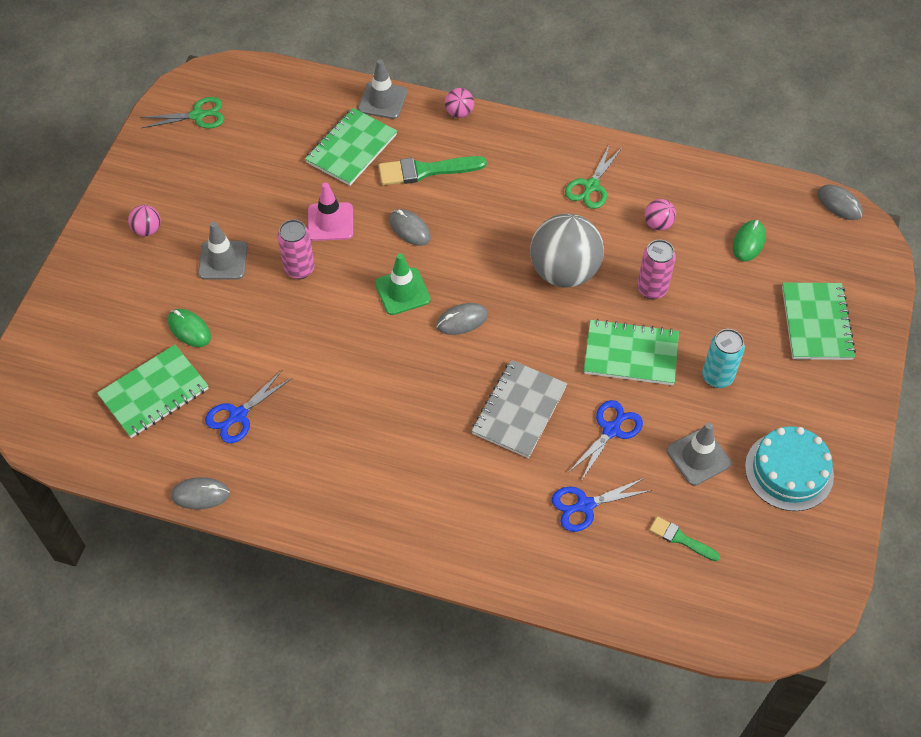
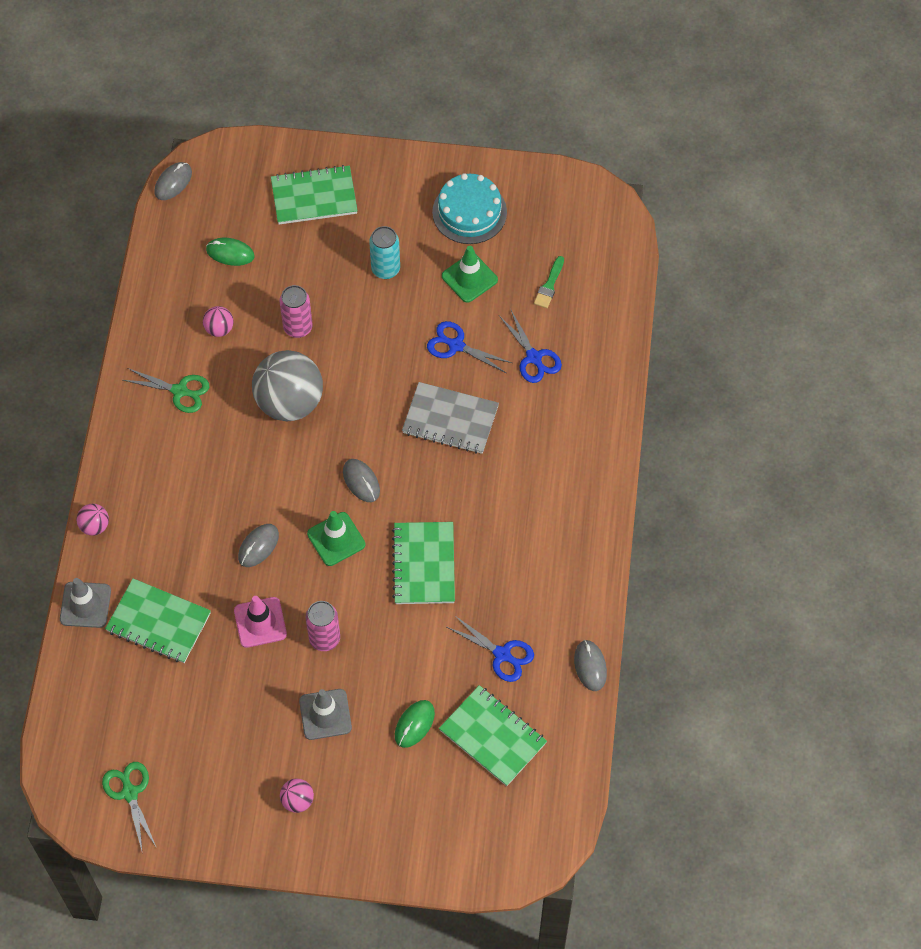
camera: 100 degrees left, 5 degrees up
green brush [378,156,487,185] -> none
green notebook [584,319,679,385] -> green notebook moved to [392,522,455,604]
grey traffic cone [667,423,731,486] -> green traffic cone [442,246,498,303]

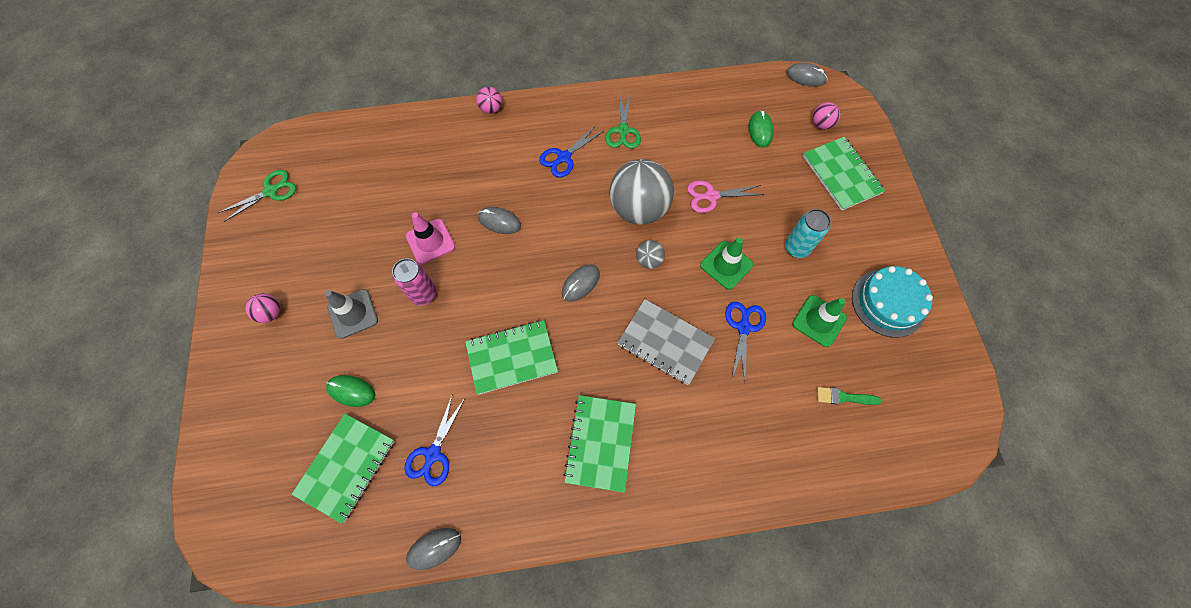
camera: 75 degrees right, 5 degrees up
grey traffic cone [60,578,111,628] -> none
green notebook [105,578,211,663] -> green notebook moved to [563,395,636,493]
pink ball [203,306,233,337] -> pink ball moved to [813,102,841,129]
pink can [280,285,312,338] -> pink scissors [687,180,764,213]
green traffic cone [307,511,365,566] -> green traffic cone moved to [700,238,753,290]
grey notebook [402,382,499,454] -> grey notebook turned 60 degrees counterclockwise [617,299,715,385]
blue scissors [499,310,562,383] -> blue scissors moved to [539,125,604,177]
none -> grey ball [636,240,665,269]

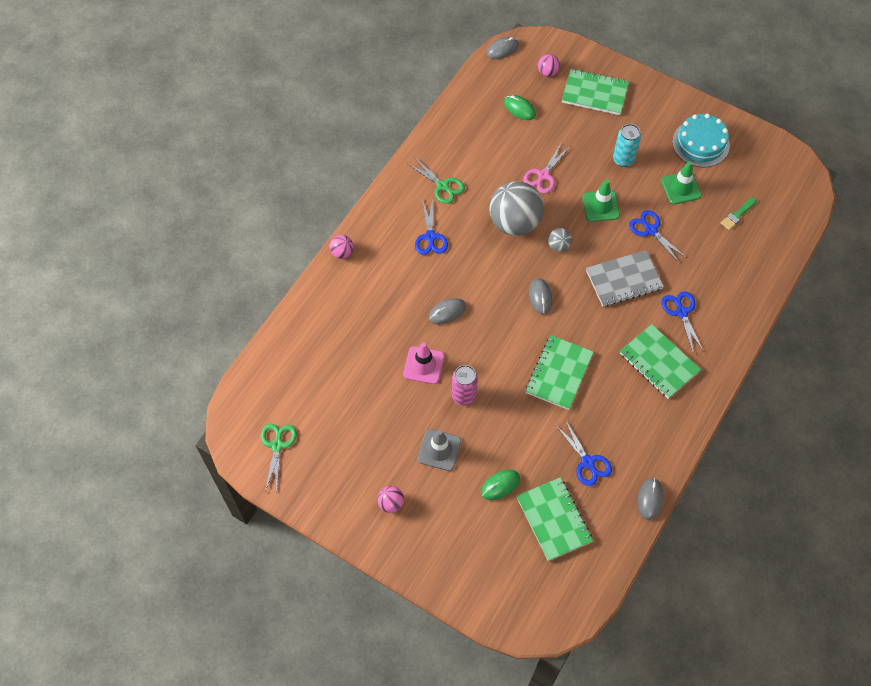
camera: 50 degrees left, 5 degrees down
none -> blue scissors [662,291,704,354]

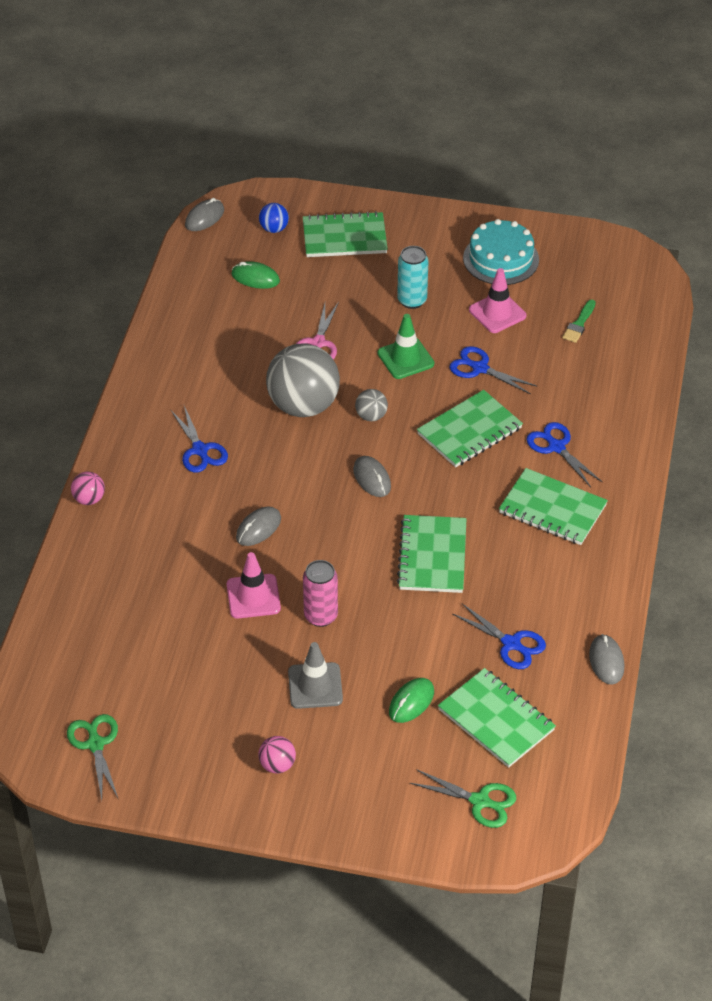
camera: 20 degrees left, 15 degrees down
green scissors [408,157,465,204] -> green scissors moved to [410,769,516,828]
pink ball [538,54,560,77] -> blue ball [259,203,289,233]
grey notebook [586,250,664,307] -> green notebook [417,390,523,467]
green traffic cone [661,161,702,205] -> pink traffic cone [469,268,527,333]

